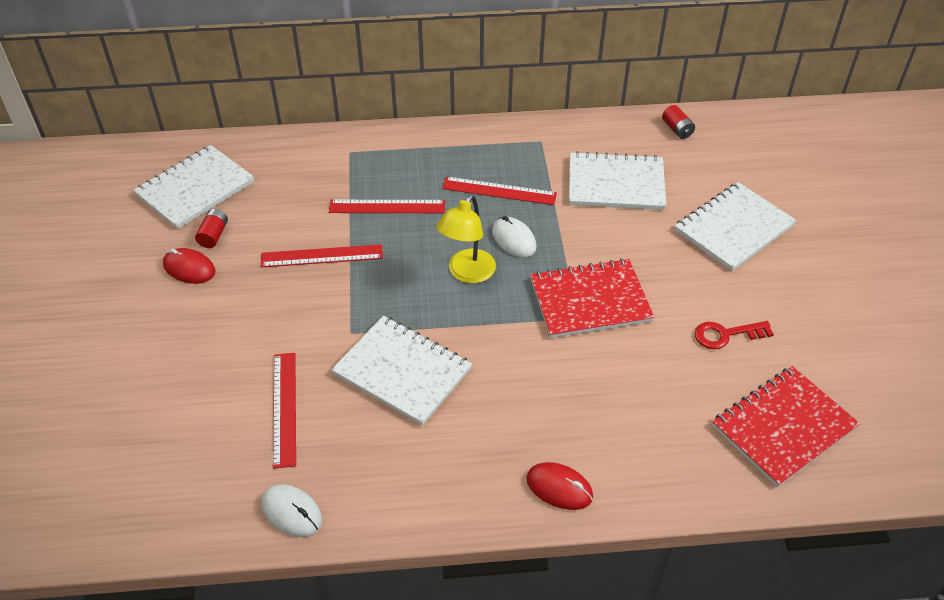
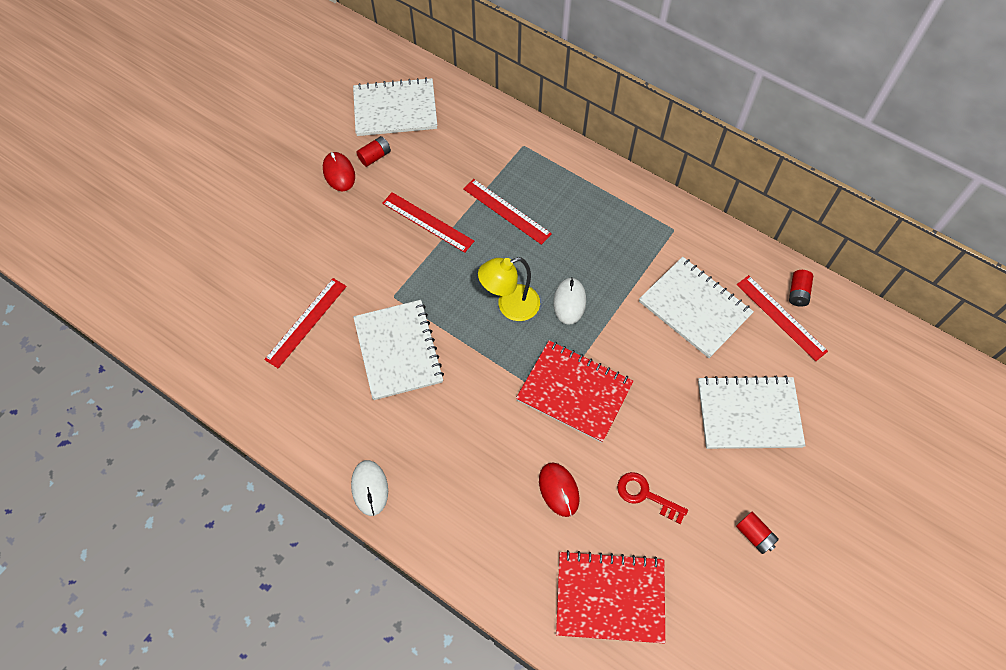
camera: 40 degrees right, 15 degrees up
white mouse [261,484,322,537] -> white mouse moved to [351,460,388,516]
red ruler [442,176,557,205] -> red ruler moved to [737,275,828,361]
red mouse [526,462,593,510] -> red mouse moved to [539,462,579,517]
none -> red battery [736,512,779,554]

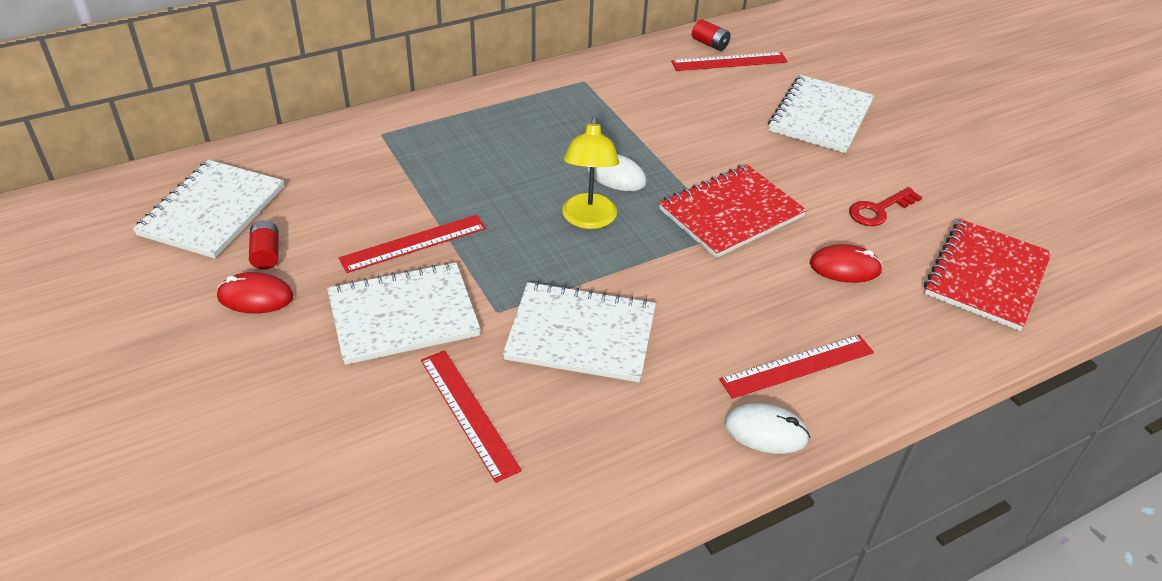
camera: 65 degrees left, 20 degrees down
red ruler [463,179,552,245] -> red ruler moved to [719,335,874,399]
white notebook [639,257,754,358] -> white notebook moved to [327,262,481,365]
red battery [736,512,779,554] -> none

